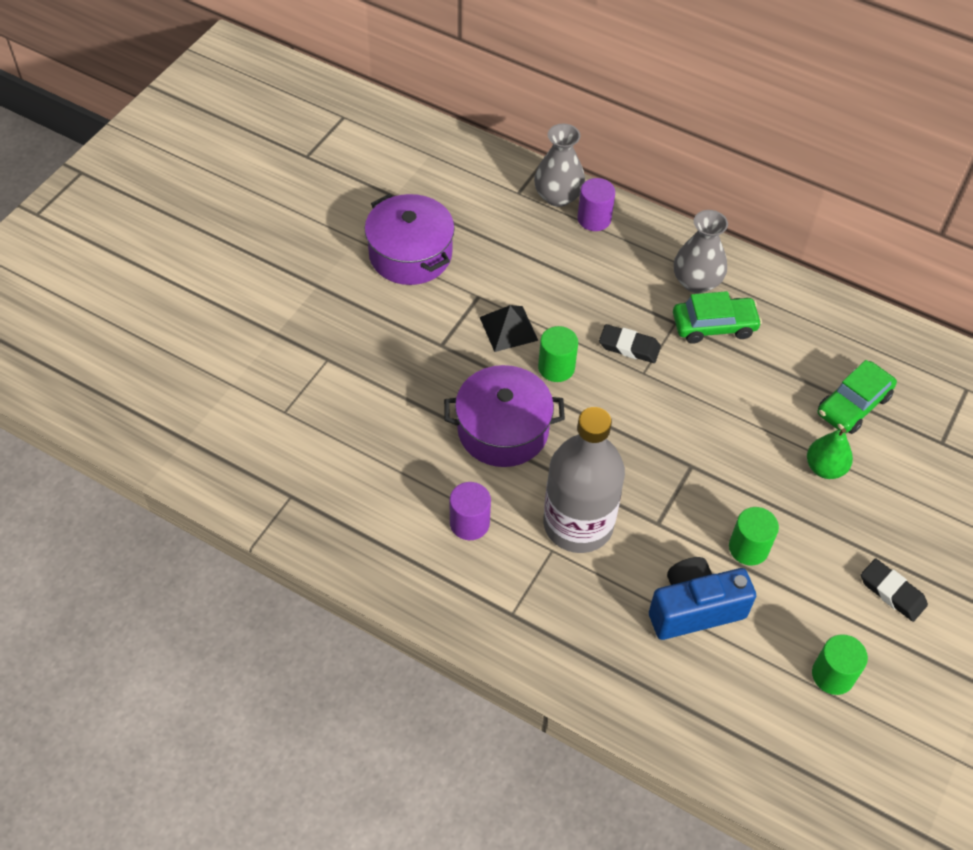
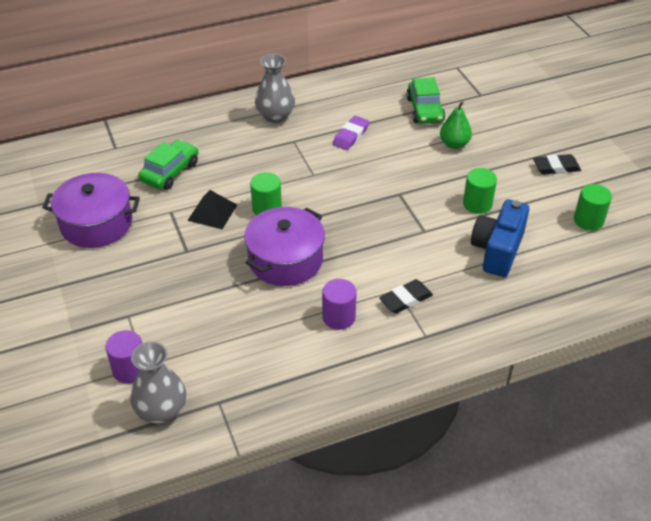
camera: 50 degrees left, 10 degrees down
grey vase [534,124,585,207] -> grey vase moved to [131,342,186,424]
grey bottle [544,407,625,553] -> none
purple cylinder [578,178,615,231] -> purple cylinder moved to [106,330,142,384]
black eraser [599,324,661,363] -> black eraser moved to [379,279,433,314]
green car [673,291,762,344] -> green car moved to [138,140,198,190]
none -> purple eraser [333,116,369,150]

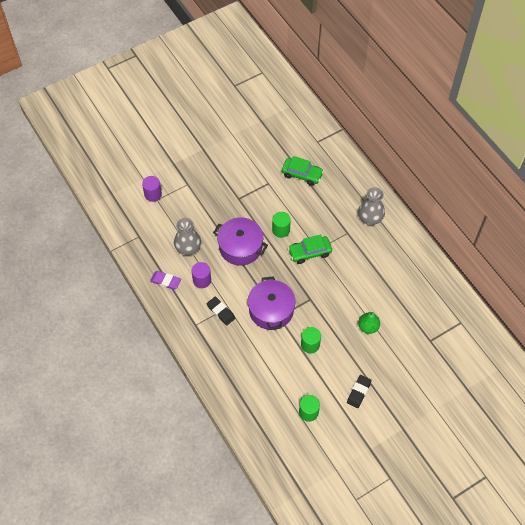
camera: 80 degrees right, 15 degrees up
purple pot [42,173,140,248] -> purple pot moved to [248,276,296,330]
grey vase [131,342,186,424] -> grey vase moved to [174,218,201,255]
black pyramid [187,190,237,229] -> none
purple eraser [333,116,369,150] -> purple eraser moved to [150,271,181,290]
green car [406,77,445,124] -> green car moved to [288,234,332,264]
blue camera [471,199,529,277] -> none
black eraser [533,154,581,175] -> black eraser turned 45 degrees clockwise [347,375,372,408]

